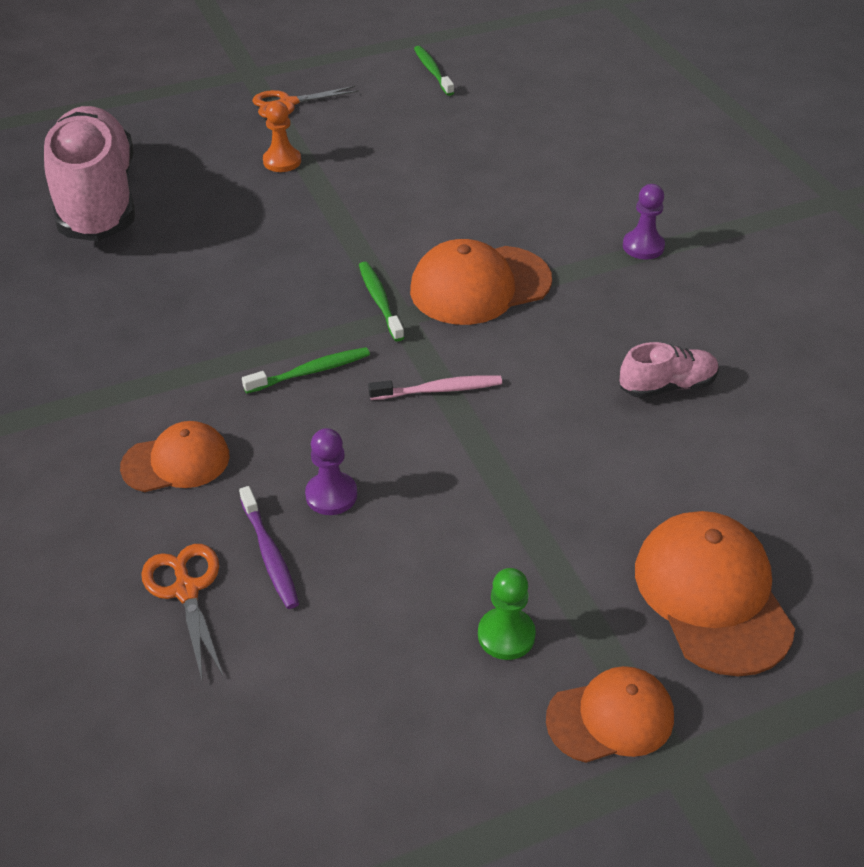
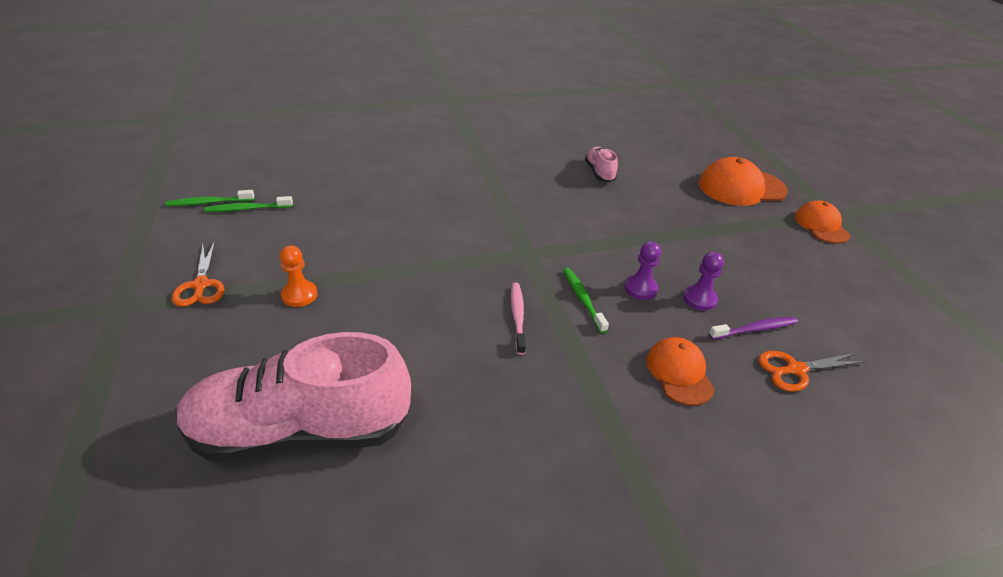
camera: 85 degrees left, 5 degrees down
green toothbrush [359,262,404,341] -> green toothbrush moved to [205,196,293,212]
pink toothbrush [368,375,502,400] -> pink toothbrush moved to [511,283,526,355]
orange cap [410,239,552,325] -> none
green pawn [478,568,536,660] -> none
purple pawn [623,184,665,259] -> purple pawn moved to [624,241,661,300]

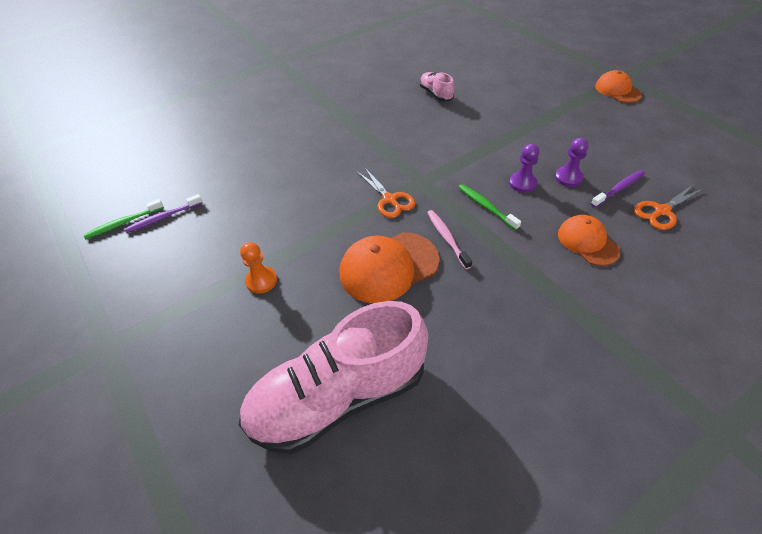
camera: 15 degrees left, 10 degrees up
orange scissors [172,241,225,307] -> orange scissors moved to [357,167,415,218]
green toothbrush [205,196,293,212] -> purple toothbrush [124,194,203,233]
orange cap [699,157,788,206] -> orange cap moved to [340,232,439,303]

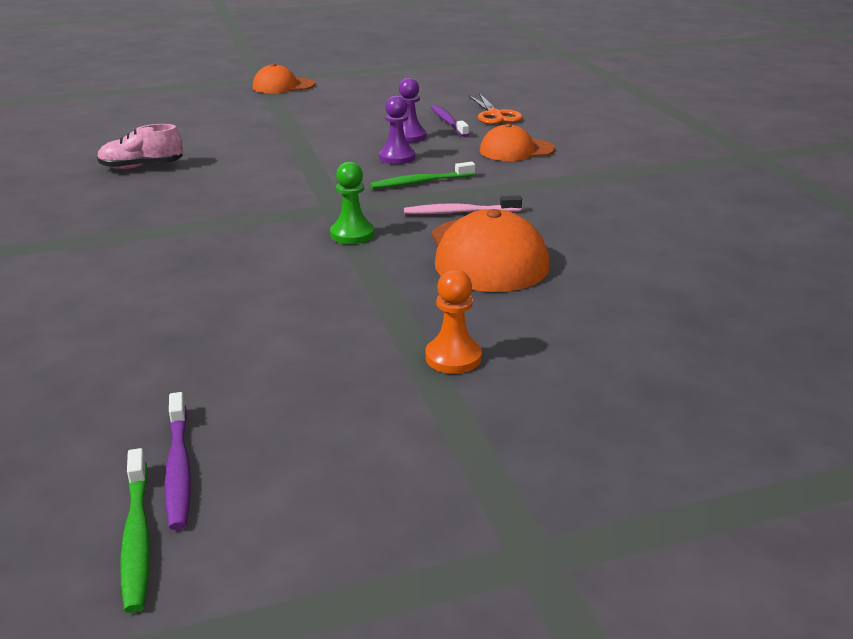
camera: 75 degrees left, 20 degrees down
pink shoe [239,301,428,454] -> none
orange scissors [357,167,415,218] -> green pawn [330,161,374,244]

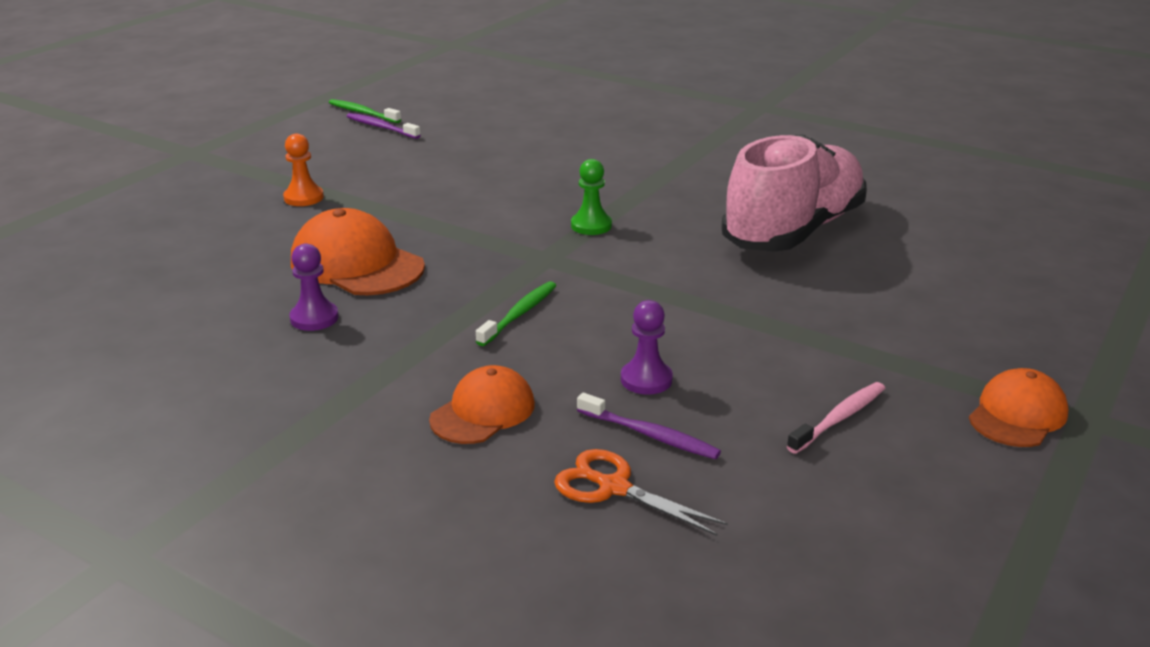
camera: 140 degrees right, 0 degrees up
pink shoe [97,124,183,169] -> pink shoe [721,135,867,252], size x2.29
green pawn [330,161,374,244] -> green pawn moved to [571,159,612,235]
purple pawn [379,95,415,164] -> purple pawn moved to [290,244,339,331]
pink toothbrush [404,196,522,214] -> pink toothbrush moved to [787,382,885,454]

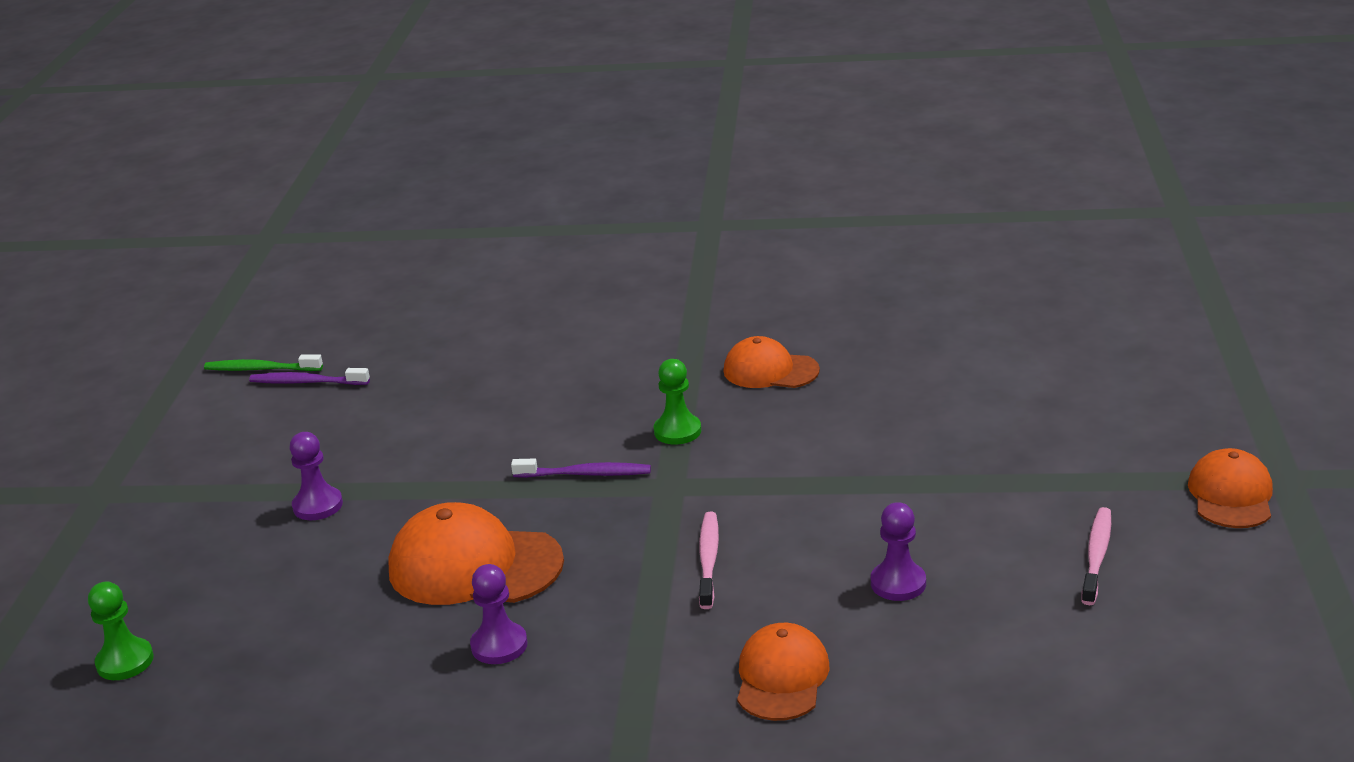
camera: 25 degrees left, 0 degrees up
orange pawn [283,134,324,206] -> purple pawn [290,432,343,520]
green toothbrush [476,281,556,346] -> pink toothbrush [699,512,719,609]
orange scissors [554,449,728,536] -> none
purple toothbrush [577,393,721,459] -> purple toothbrush moved to [511,459,651,478]
pink shoe [721,135,867,252] -> none
none -> green pawn [88,582,154,680]
none -> orange cap [724,336,820,388]

